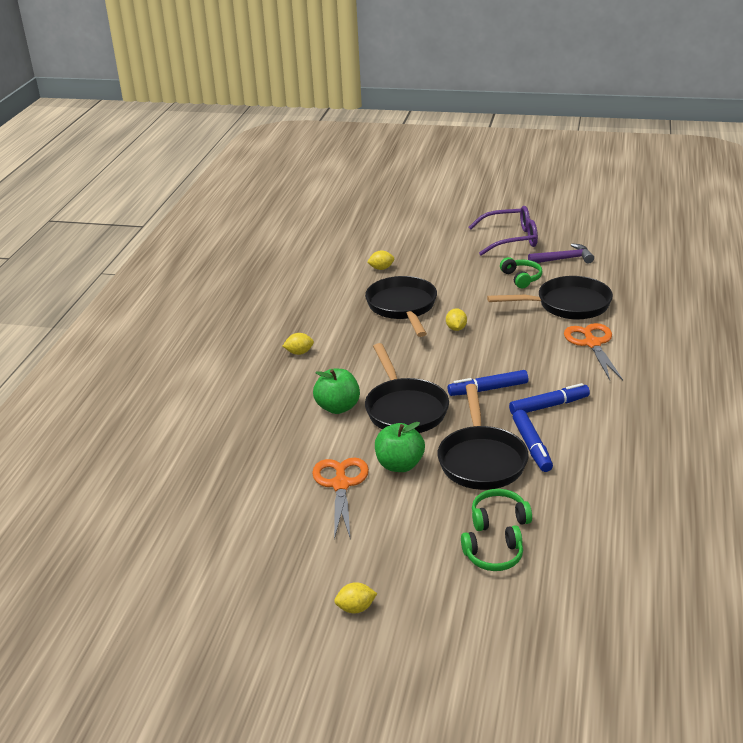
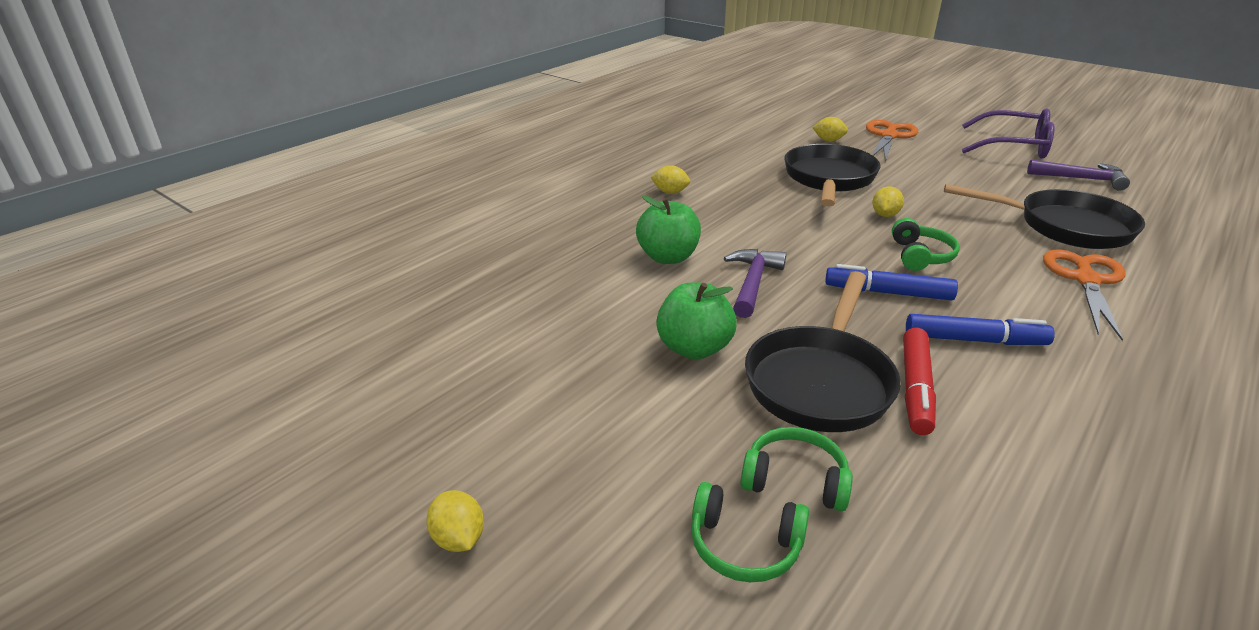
camera: 25 degrees right, 0 degrees up
orange scissors [312,457,369,540] -> orange scissors moved to [866,120,918,162]
yellow lemon [334,582,377,613] -> yellow lemon turned 45 degrees clockwise [426,490,484,552]
black pan [365,343,449,433] -> purple hammer [724,249,786,318]
green headphones [500,257,542,288] -> green headphones moved to [892,218,960,271]
blue marker [513,410,553,472] -> red marker [903,328,936,435]

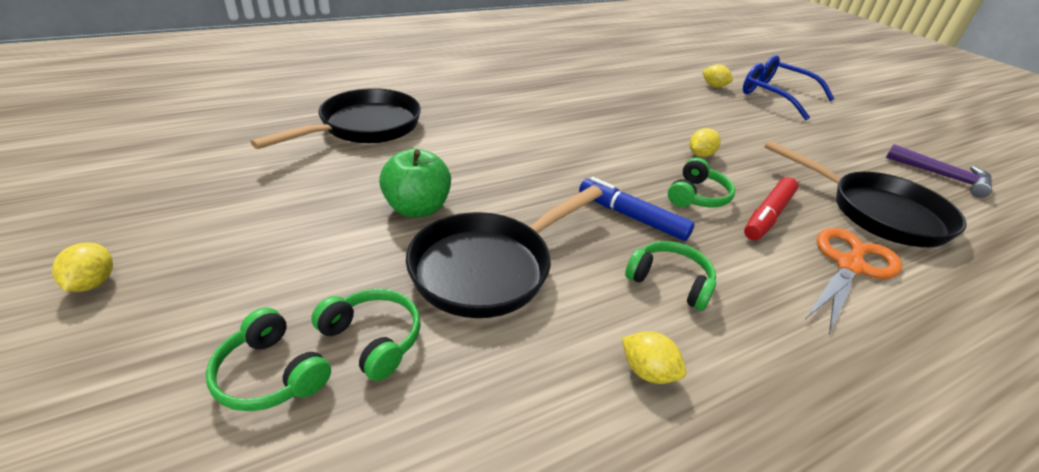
camera: 20 degrees right, 5 degrees up
green apple [636,196,701,264] -> none
yellow lemon [651,165,690,194] -> yellow lemon moved to [622,331,686,384]
purple hammer [724,249,786,318] -> none
black pan [785,144,881,207] -> black pan moved to [250,88,421,149]
orange scissors [866,120,918,162] -> blue glasses [743,55,834,120]
red marker [903,328,936,435] -> red marker moved to [744,177,798,240]
blue marker [906,314,1055,345] -> green headphones [625,241,716,311]
purple glasses [962,108,1055,159] -> none

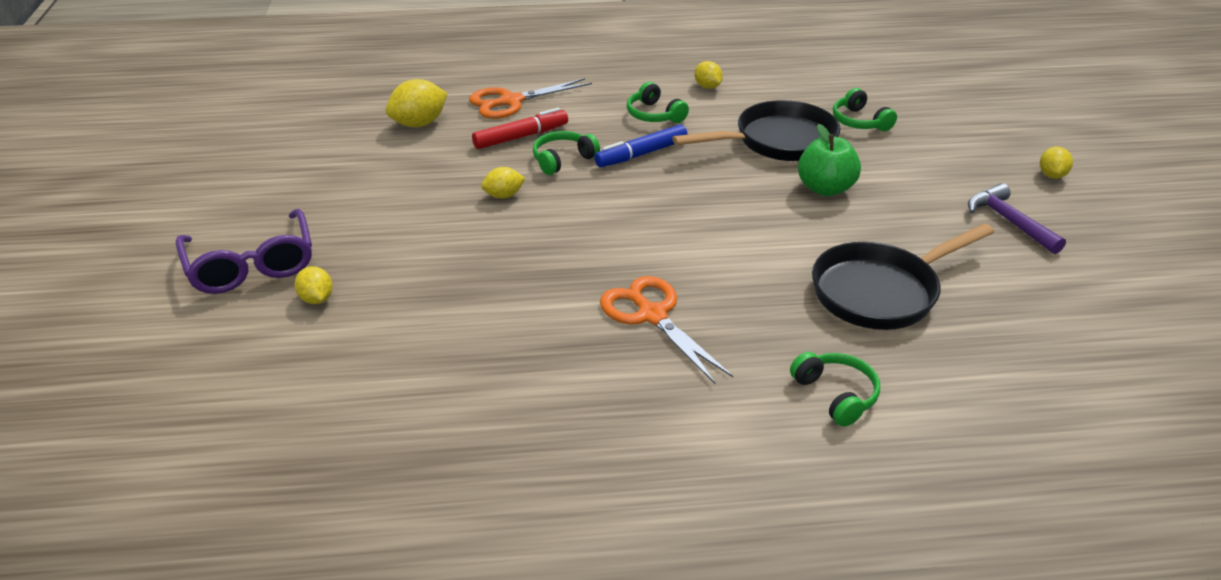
camera: 155 degrees left, 0 degrees up
green headphones [206,308,331,411] -> green headphones moved to [790,352,880,427]
blue marker [579,177,695,241] -> blue marker turned 90 degrees clockwise [594,124,688,167]
blue glasses [743,55,834,120] -> purple glasses [176,209,312,294]
black pan [764,140,966,247] -> yellow lemon [386,79,448,127]
purple hammer [886,144,992,198] -> purple hammer moved to [968,183,1066,254]
none -> orange scissors [600,276,733,384]

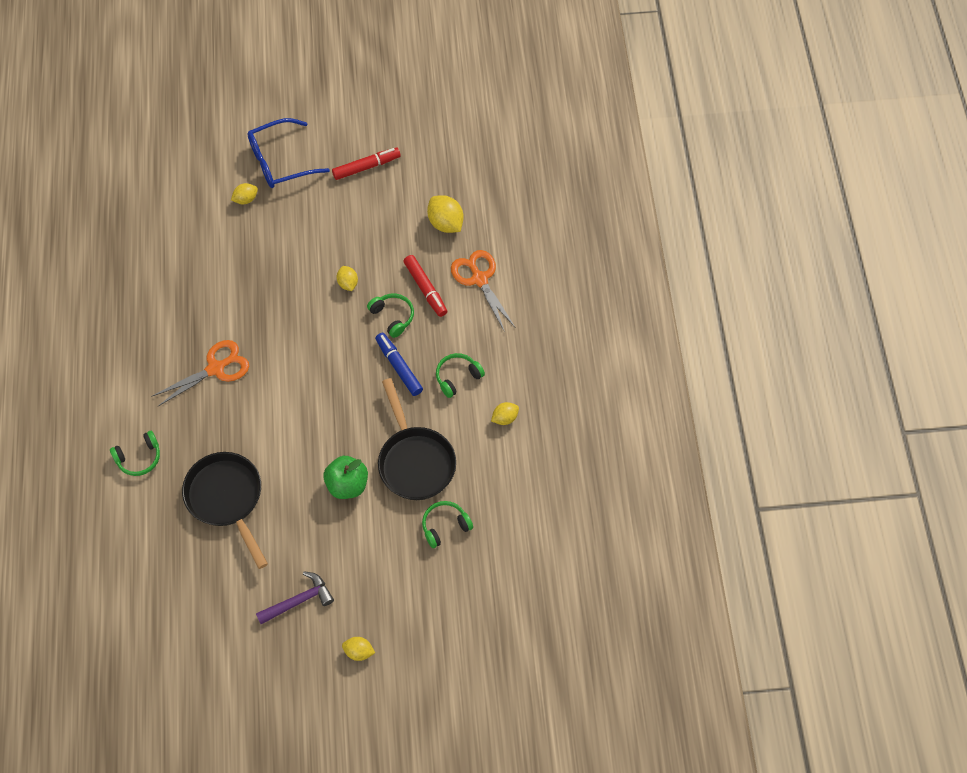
camera: 90 degrees right, 25 degrees up
purple glasses [176,209,312,294] -> blue glasses [247,118,330,188]
none -> red marker [332,147,401,180]

